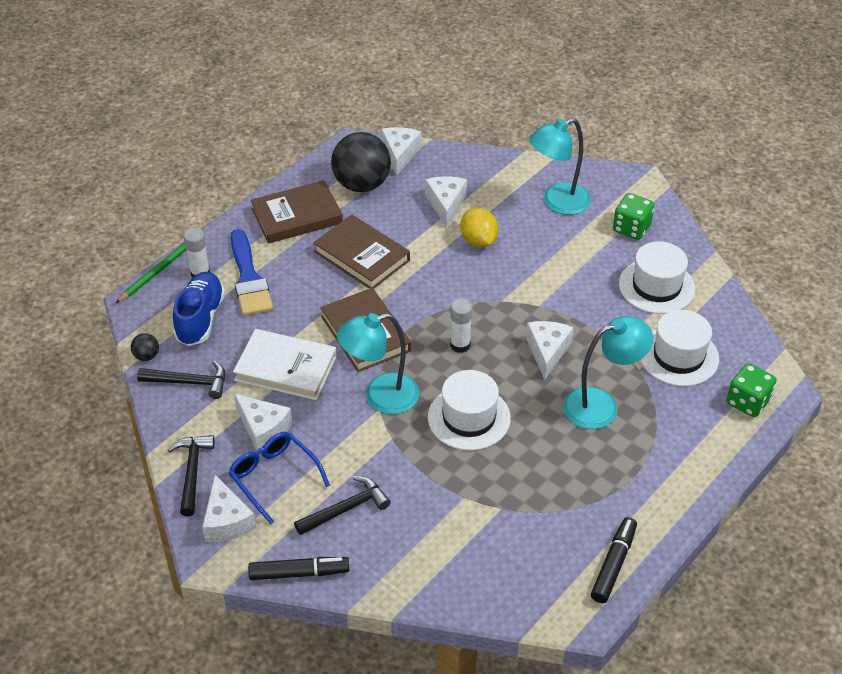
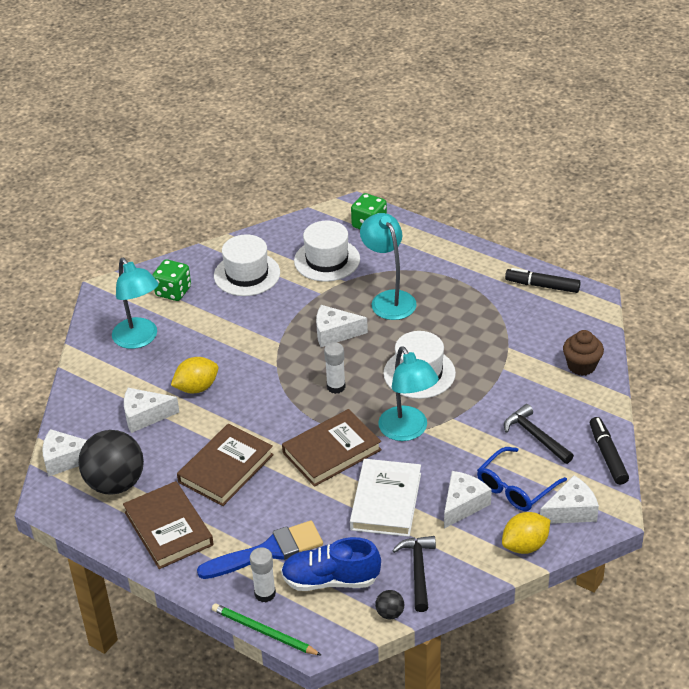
camera: 95 degrees left, 5 degrees down
black hammer [168,435,215,516] -> yellow lemon [502,512,550,554]
none -> brown cupcake [563,330,604,376]

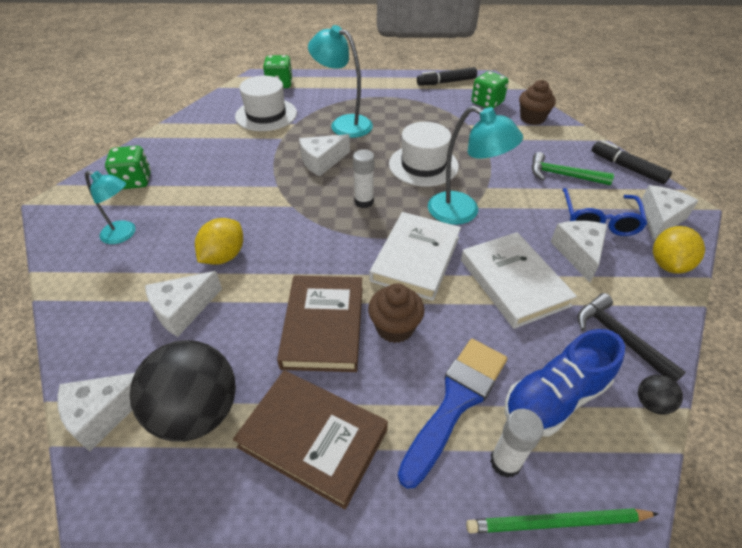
camera: 35 degrees left, 5 degrees up
turquoise lamp [112,258,159,349] -> turquoise lamp [85,171,136,244], size x0.64
white hat [214,234,280,296] -> none
brown book [282,409,382,487] -> white book [370,212,461,301]
black hammer [504,404,574,464] -> green hammer [532,152,614,185]
none -> brown cupcake [368,283,425,343]
none -> green dice [471,71,509,108]

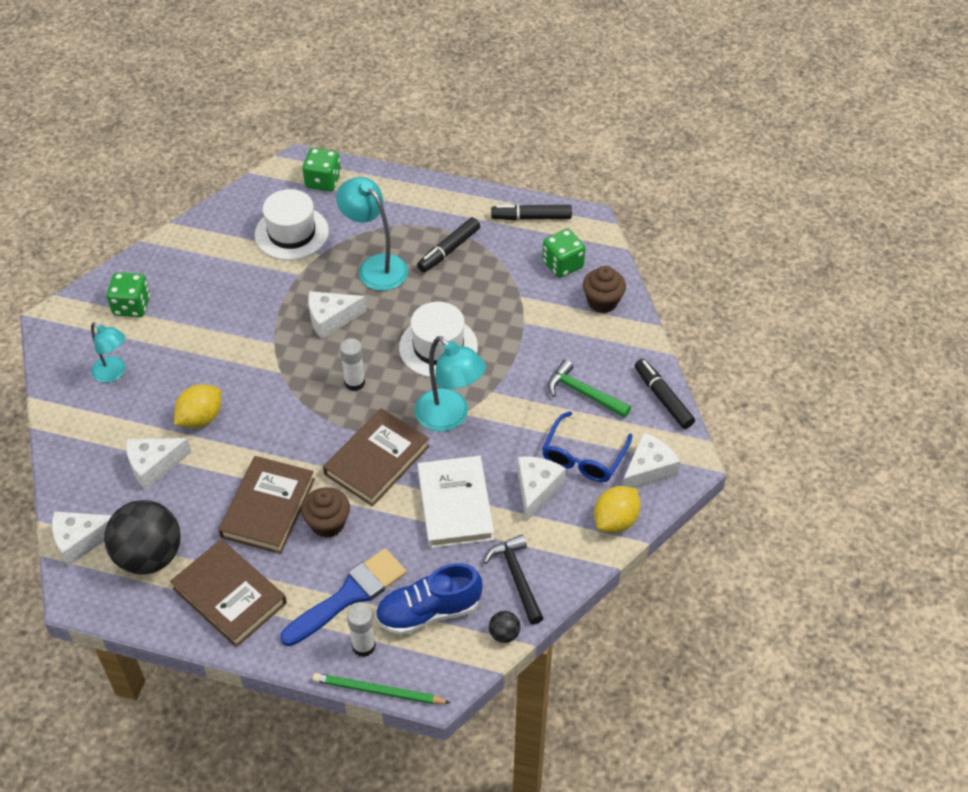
camera: 15 degrees right, 5 degrees up
white book [370,212,461,301] -> brown book [323,408,430,506]
none -> black marker [417,217,480,273]

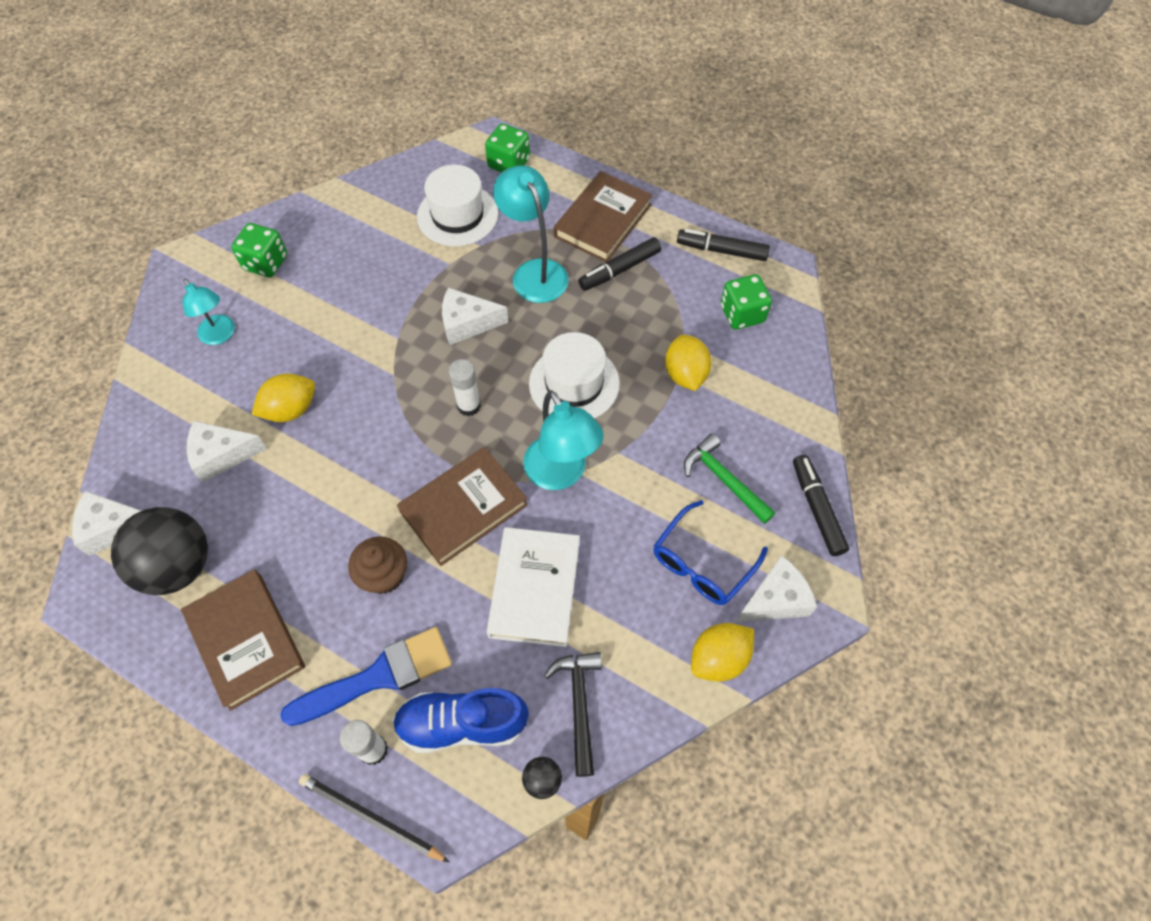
camera: 15 degrees right, 10 degrees up
brown book [218,456,315,554] -> brown book moved to [554,171,653,262]
green pencil [313,673,451,704] -> black pencil [299,774,449,862]
white cheese [517,456,566,522] -> none
brown cupcake [583,266,626,313] -> none
none -> yellow lemon [665,334,712,391]

